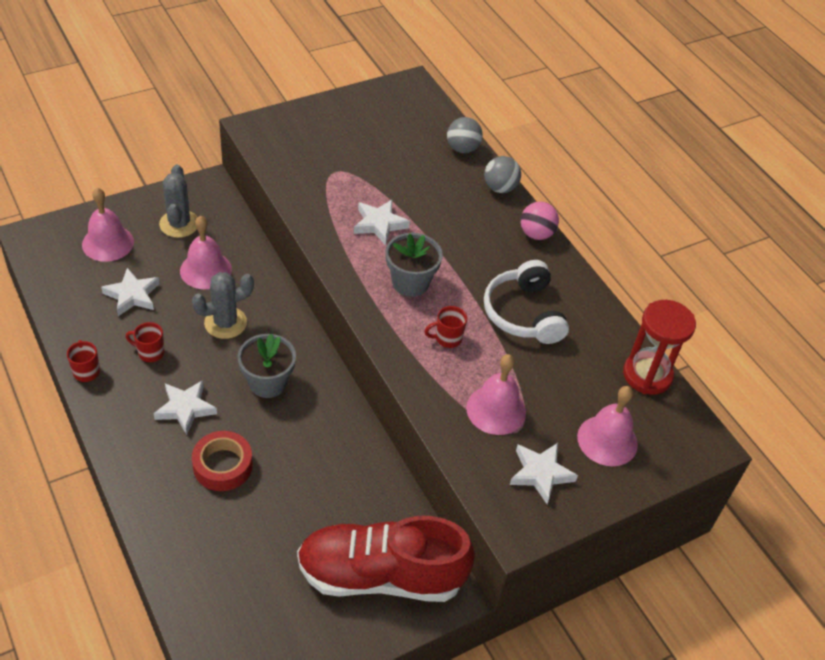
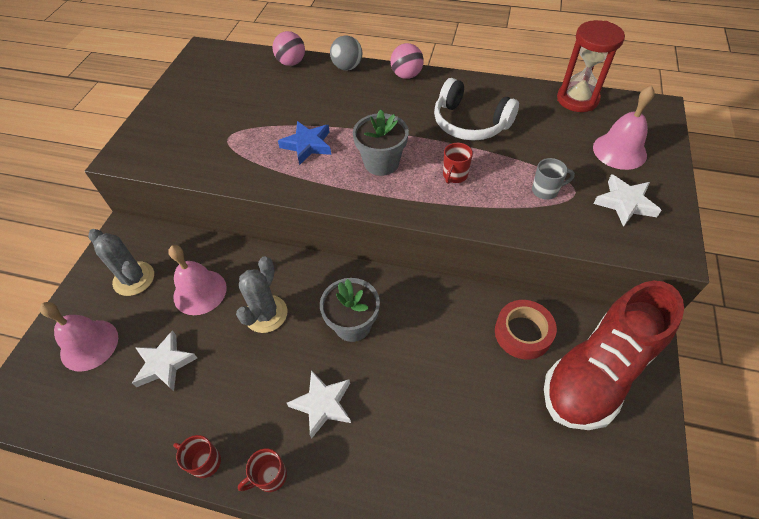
camera: 40 degrees left, 5 degrees up
red mug [125,322,165,362] -> red mug moved to [238,449,287,492]
red tape [192,431,253,491] -> red tape moved to [495,300,557,360]
white star [354,199,410,245] -> blue star [278,121,331,165]
grey ball [447,117,483,153] -> pink ball [273,31,305,66]
pink bell [466,354,526,435] -> grey mug [532,158,575,200]

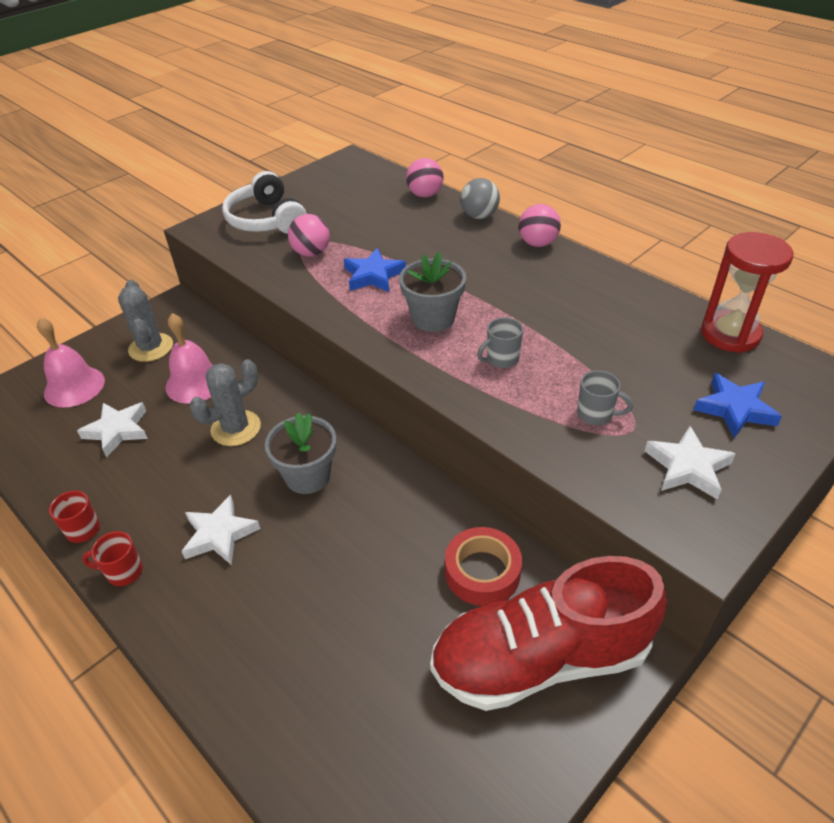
camera: 30 degrees right, 10 degrees down
white headphones [434,78,519,141] -> white headphones moved to [222,171,307,234]
red mug [443,143,473,184] -> grey mug [477,317,523,368]
pink bell [593,85,655,170] -> blue star [694,373,782,438]
none -> pink ball [288,214,330,257]

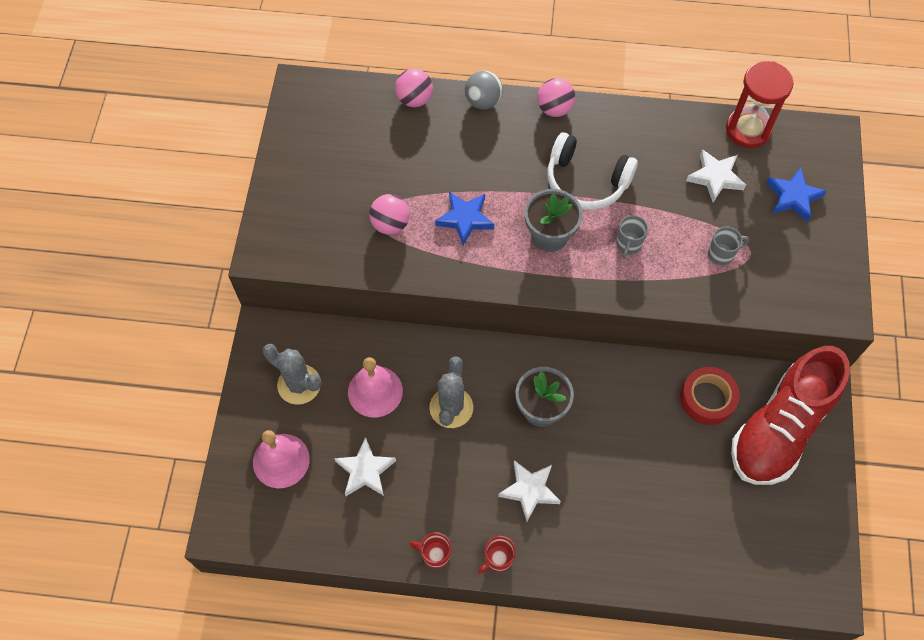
camera: 40 degrees left, 20 degrees up
white headphones [222,171,307,234] -> white headphones moved to [547,132,638,210]
white star [645,426,736,499] -> white star moved to [686,149,746,203]

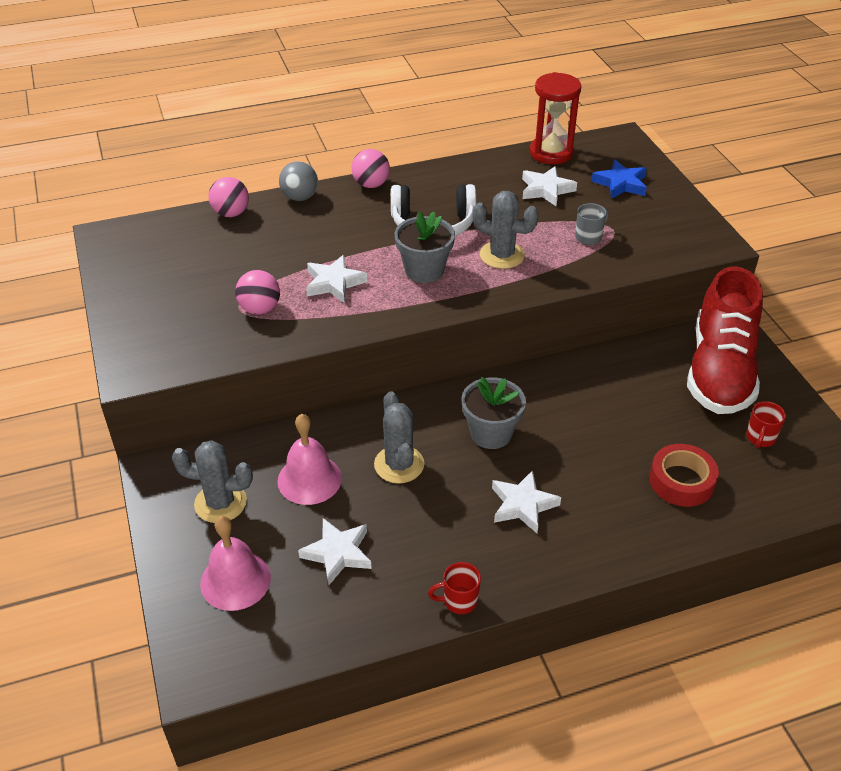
camera: 25 degrees left, 20 degrees down
blue star [435,192,494,246] -> white star [306,255,367,303]
red mug [478,536,516,574] -> red mug moved to [746,401,786,448]
grey mug [616,215,648,259] -> grey cactus [472,191,539,269]
red tape [680,367,740,425] -> red tape moved to [649,444,719,507]

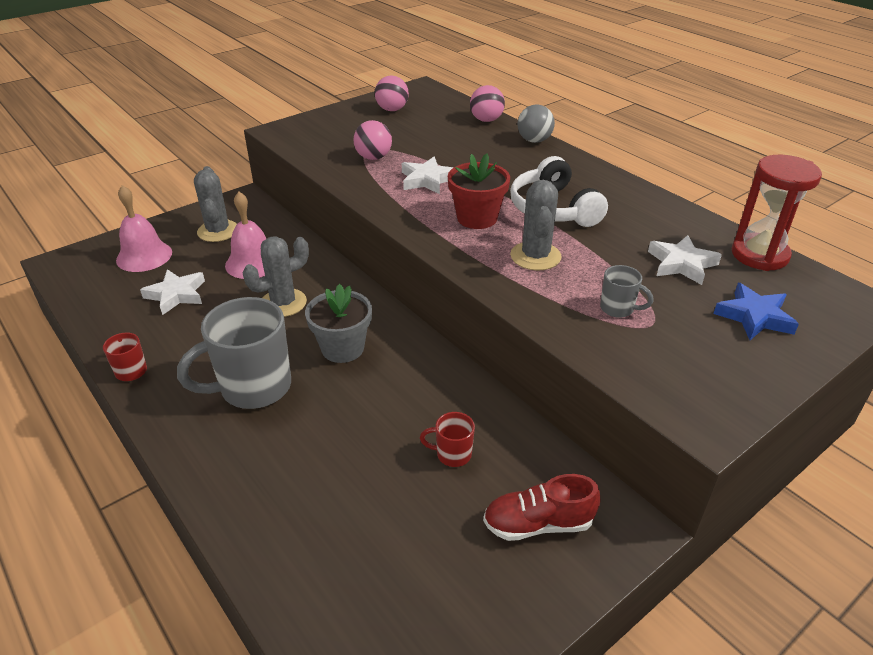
camera: 70 degrees right, 5 degrees down
pink ball [352,149,390,188] -> pink ball moved to [375,76,409,111]
grey flower pot [395,211,455,283] -> red flower pot [448,153,510,229]
white star [492,470,561,533] -> grey mug [177,297,291,409]
red tape [649,444,719,507] -> none
red shoe [687,267,763,414] -> red shoe [483,474,600,541], size x0.51
red mug [746,401,786,448] -> red mug moved to [420,412,475,467]

